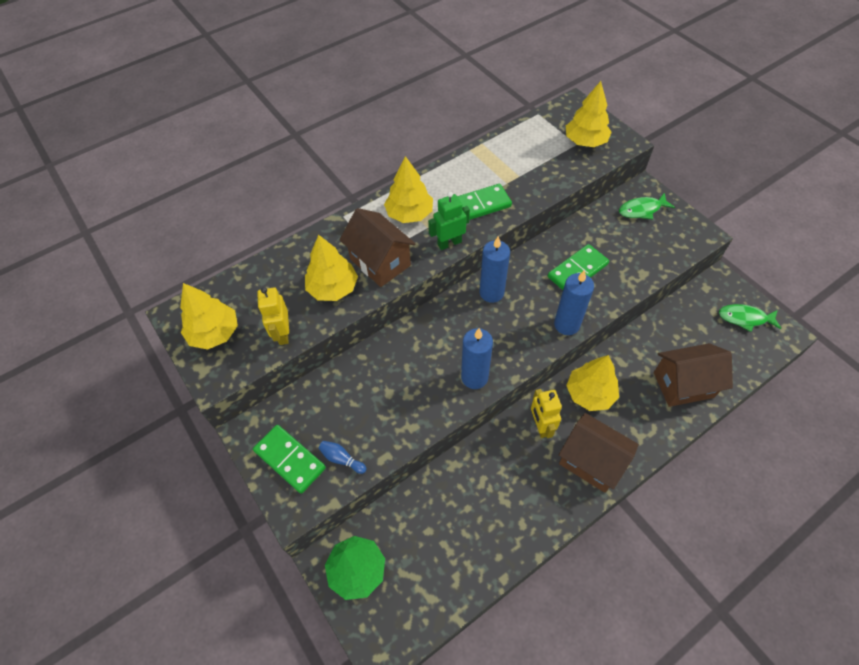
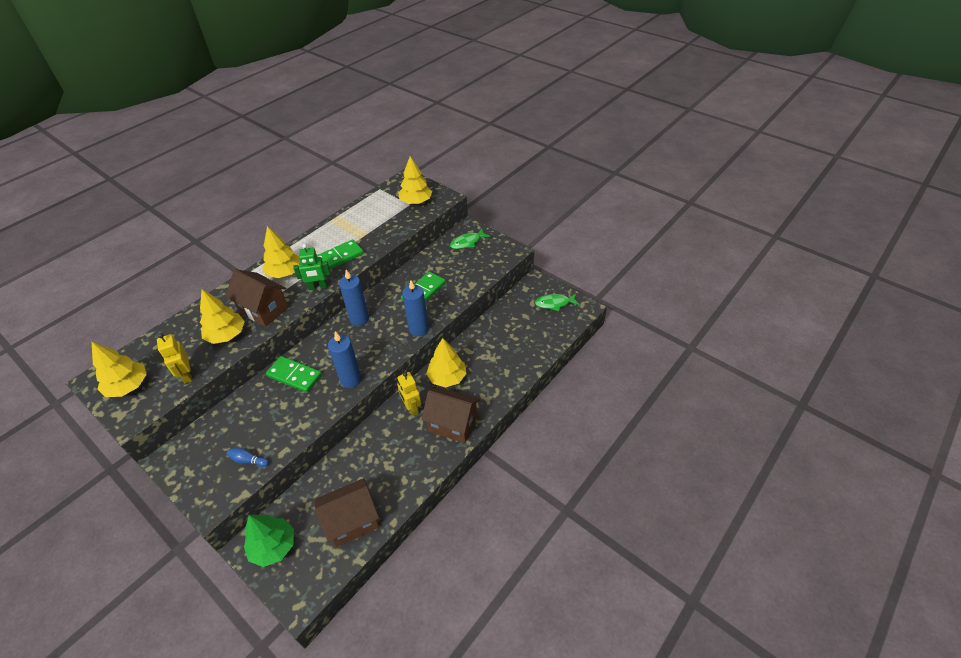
camera: 15 degrees left, 10 degrees down
green domino [253,425,326,494] -> green domino moved to [266,356,322,393]
green robot [428,192,470,250] -> green robot turned 150 degrees counterclockwise [293,244,330,290]
brown house [654,343,733,407] -> brown house moved to [315,478,379,547]

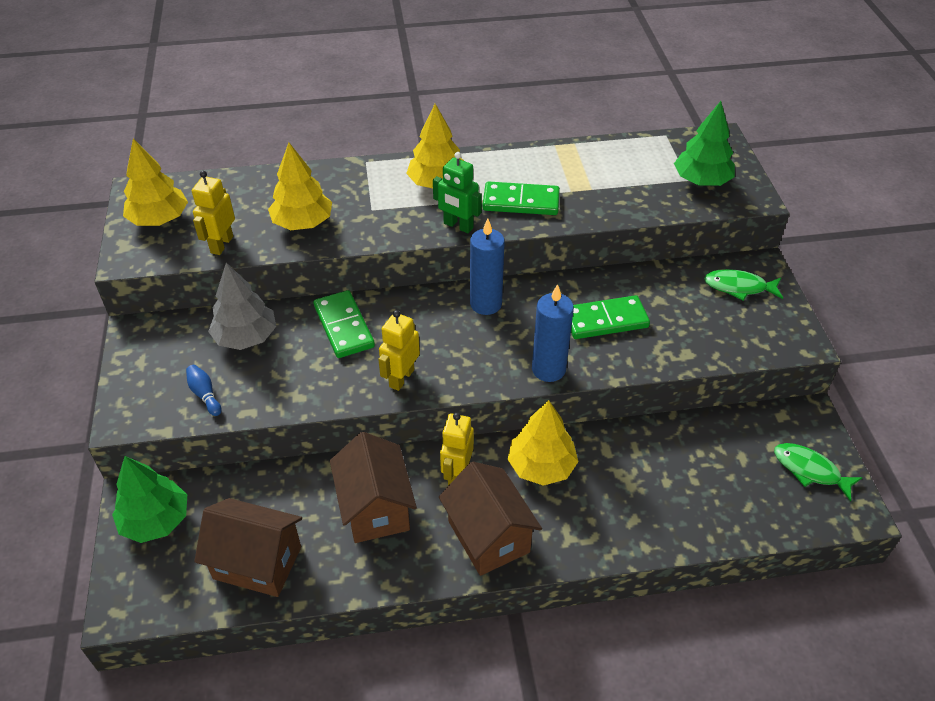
camera: 40 degrees right, 0 degrees up
brown house [225,269,289,327] -> brown house moved to [330,432,417,543]
blue candle [328,332,362,388] -> yellow robot [378,310,420,391]
yellow tree [398,156,432,204] -> green tree [674,101,735,186]
none -> grey tree [208,263,276,350]

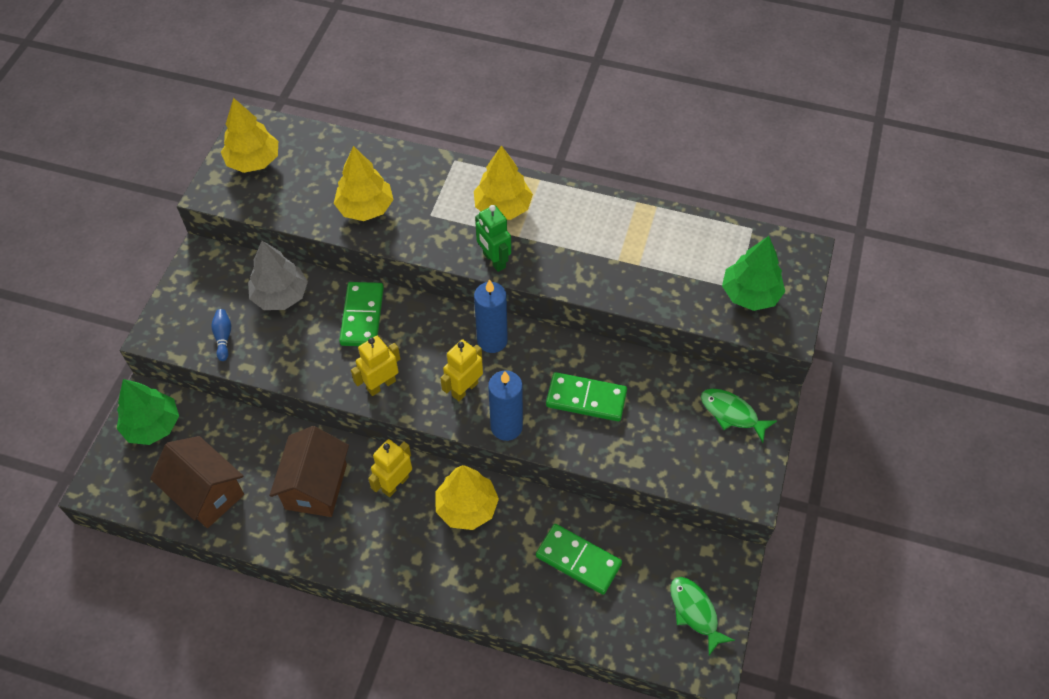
camera: 25 degrees right, 10 degrees up
yellow robot [192,171,235,255] -> yellow robot moved to [440,340,483,401]
brown house [439,462,542,576] -> none
green domino [483,181,560,215] -> green domino moved to [536,524,622,595]

